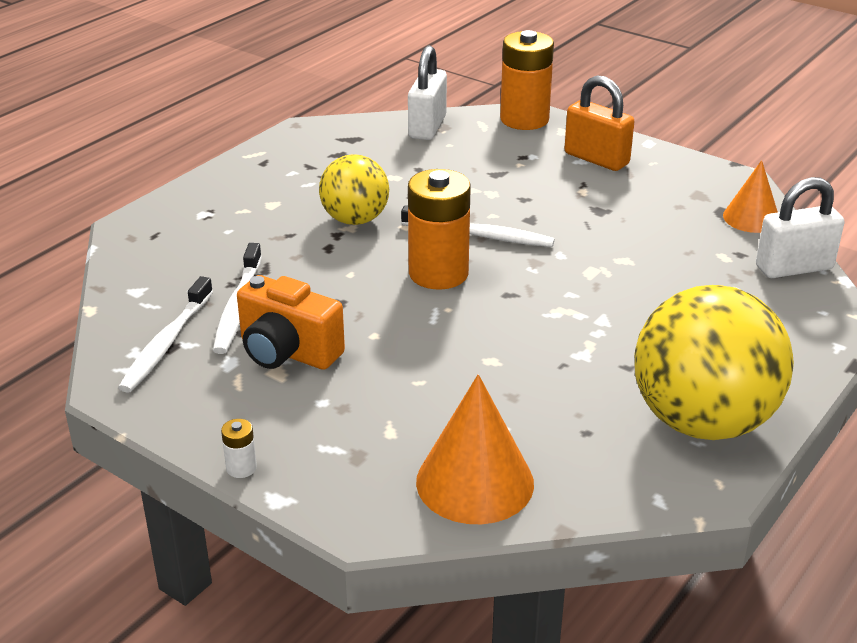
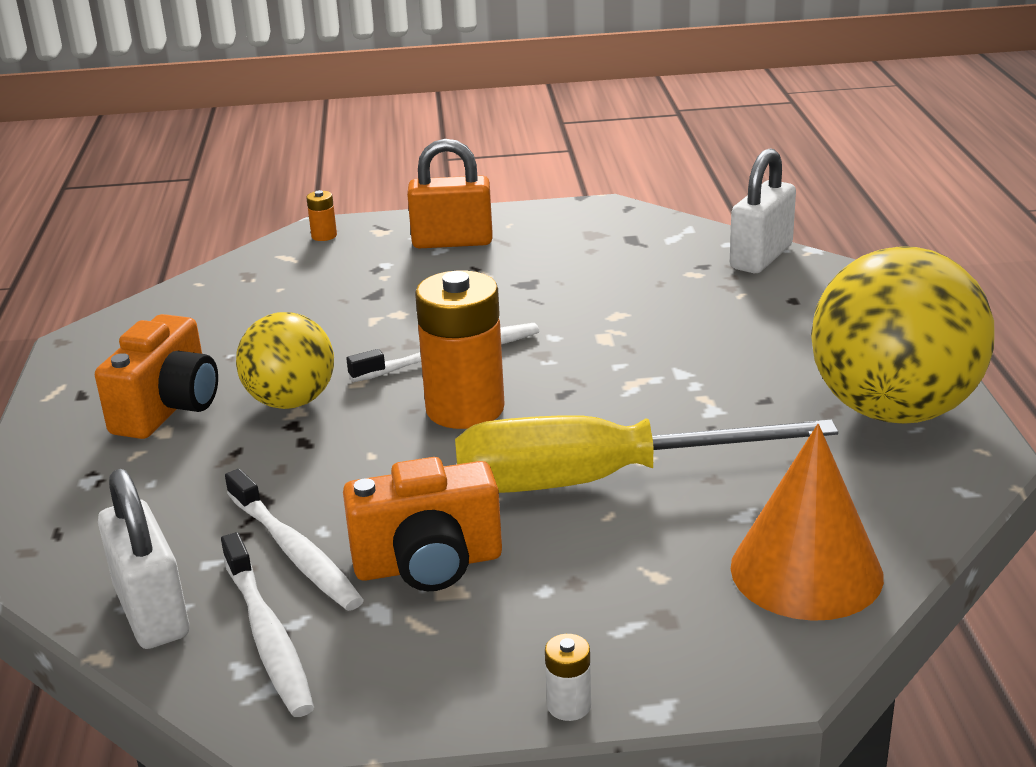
camera: 40 degrees left, 5 degrees down
white padlock [408,45,447,140] -> white padlock moved to [98,469,189,649]
orange battery [500,30,554,130] -> orange battery [306,190,337,241], size x0.41
orange cone [723,160,778,233] -> none
none -> orange camera [95,314,218,439]
none -> yellow screwdriver [455,415,838,493]

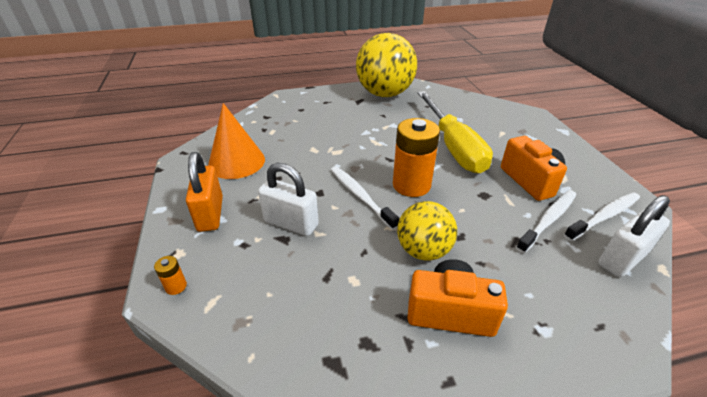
camera: 100 degrees left, 10 degrees up
white battery [545,634,591,721] -> none
white padlock [730,149,796,273] -> white padlock moved to [258,163,319,236]
orange cone [731,424,884,621] -> orange cone moved to [208,103,265,179]

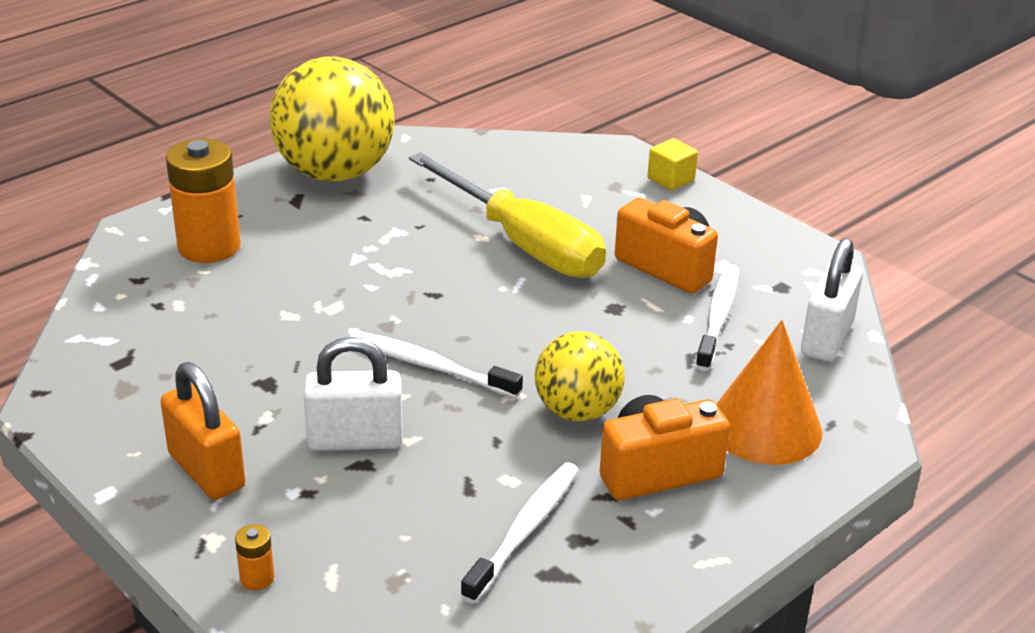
camera: 30 degrees left, 5 degrees down
orange cone [208,103,265,179] -> orange cone moved to [716,320,822,465]
orange battery [393,118,440,197] -> orange battery moved to [166,138,241,263]
white toothbrush [564,192,640,241] -> white toothbrush moved to [460,462,578,604]
none -> yellow cube [647,138,698,191]

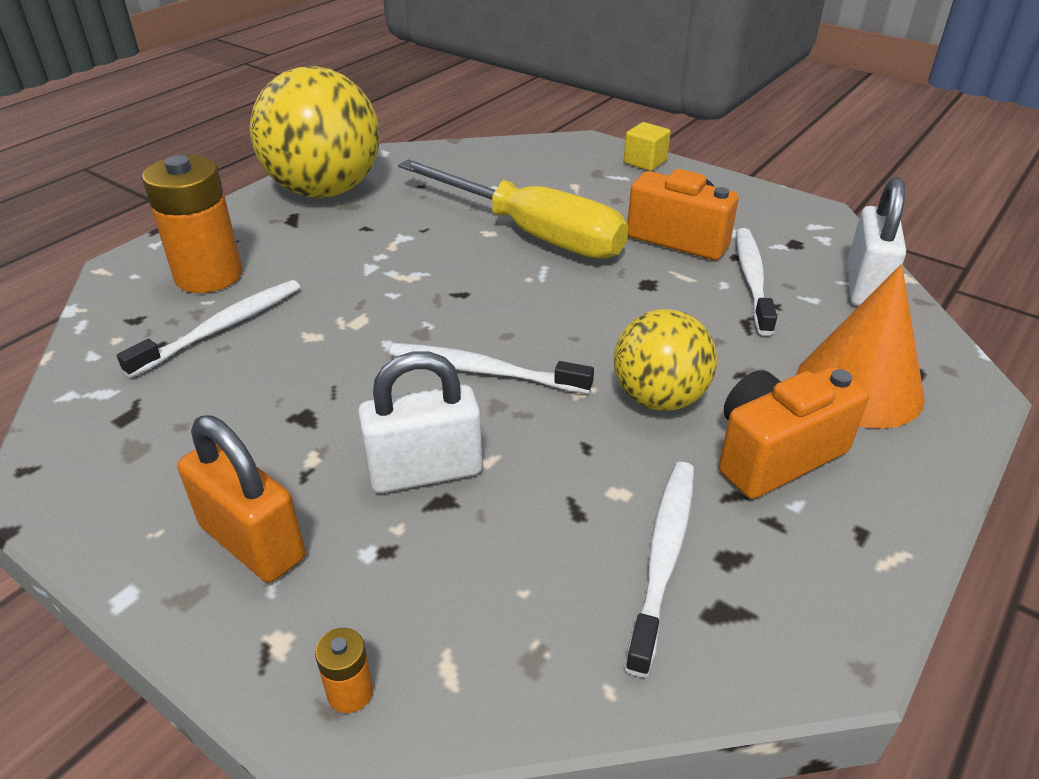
camera: 10 degrees left, 5 degrees up
none -> white toothbrush [117,280,300,378]

